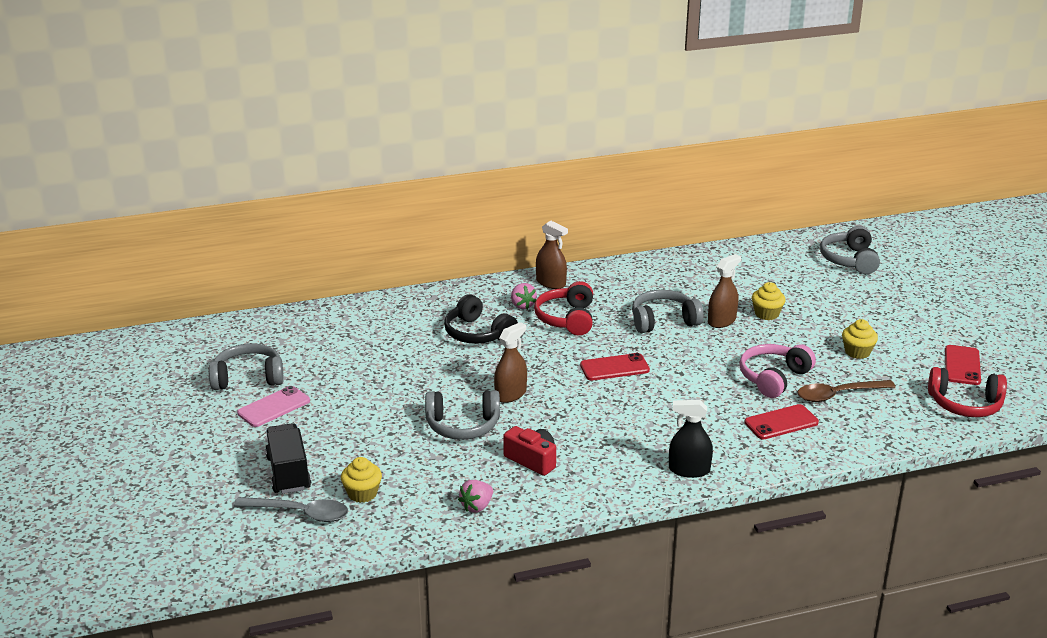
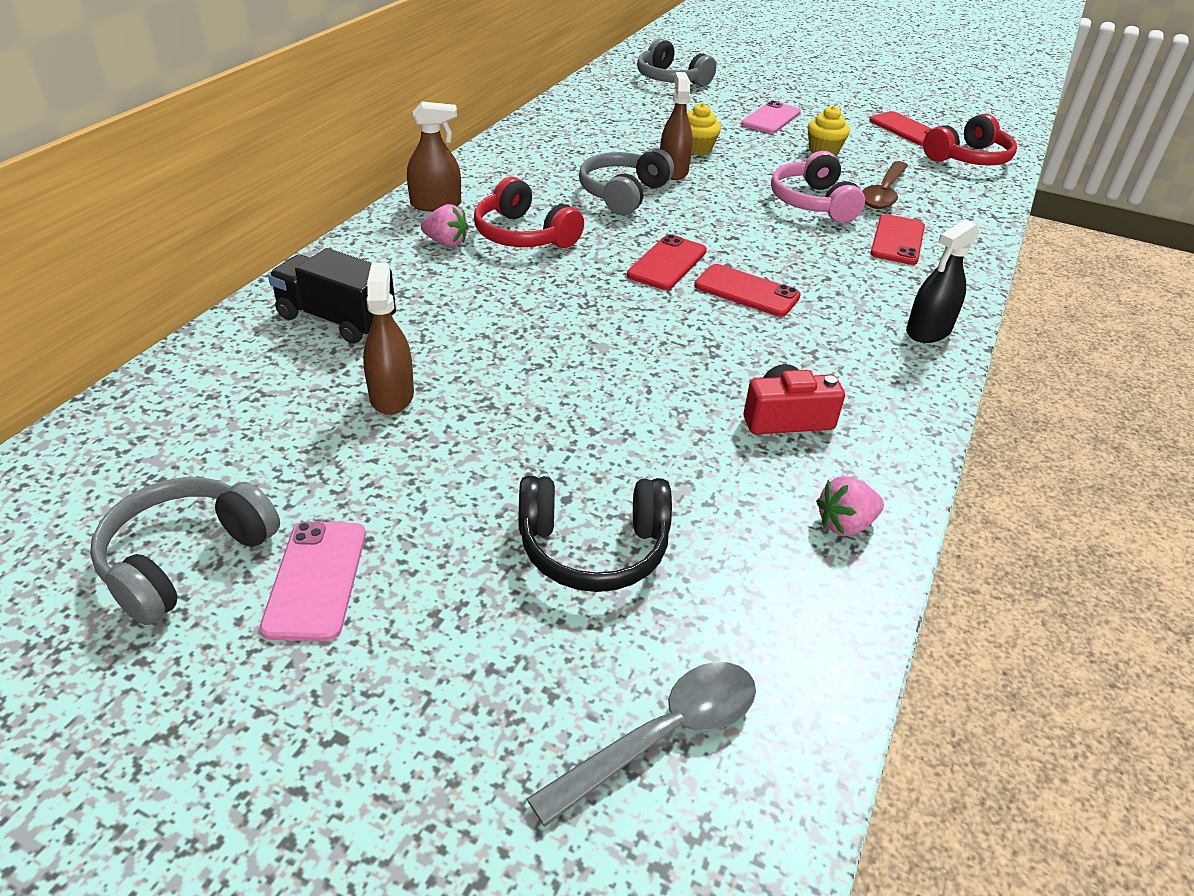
camera: 50 degrees left, 10 degrees up
black truck [265,423,311,494] -> black truck moved to [268,248,396,344]
yellow cupcake [341,457,382,503] -> none
grey headphones [425,390,500,440] -> none
black headphones [444,294,518,344] -> black headphones moved to [519,476,672,592]
pink strawberry [458,480,493,513] -> pink strawberry turned 75 degrees clockwise [816,476,884,536]
brown spray bottle [494,322,527,403] -> brown spray bottle moved to [363,263,414,415]
none -> red phone [694,264,801,317]
none -> pink phone [741,101,801,134]

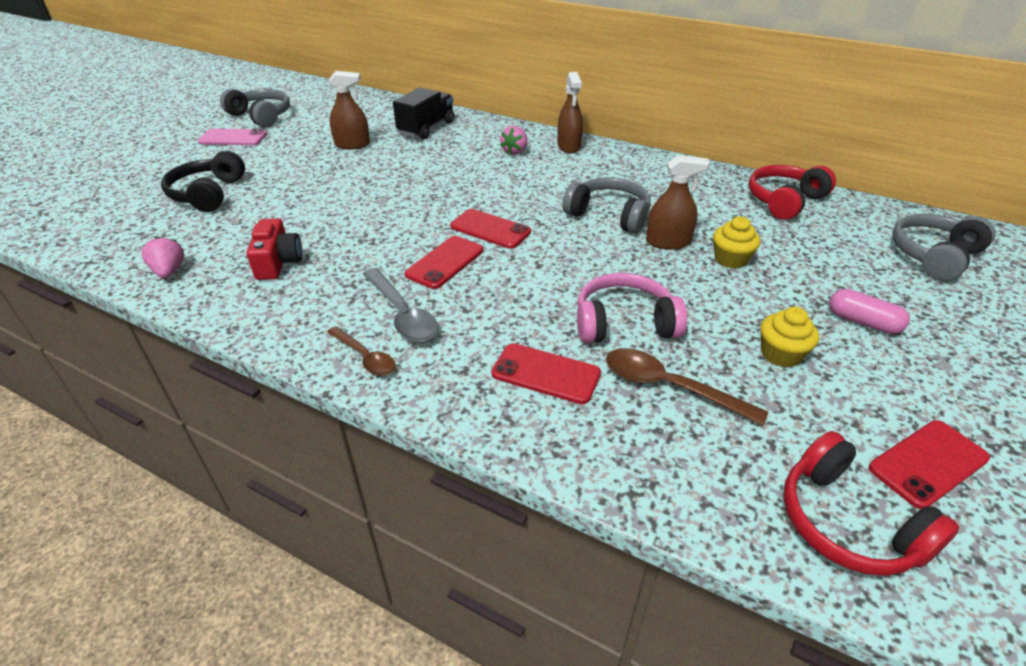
camera: 95 degrees right, 0 degrees up
red headphones [474,177,584,248] -> red headphones moved to [748,165,836,220]
grey spoon [526,662,756,827] -> grey spoon moved to [363,268,439,342]
pink phone [741,101,801,134] -> pink capsule [829,289,910,334]
black spray bottle [906,219,979,343] -> brown spoon [327,326,396,376]

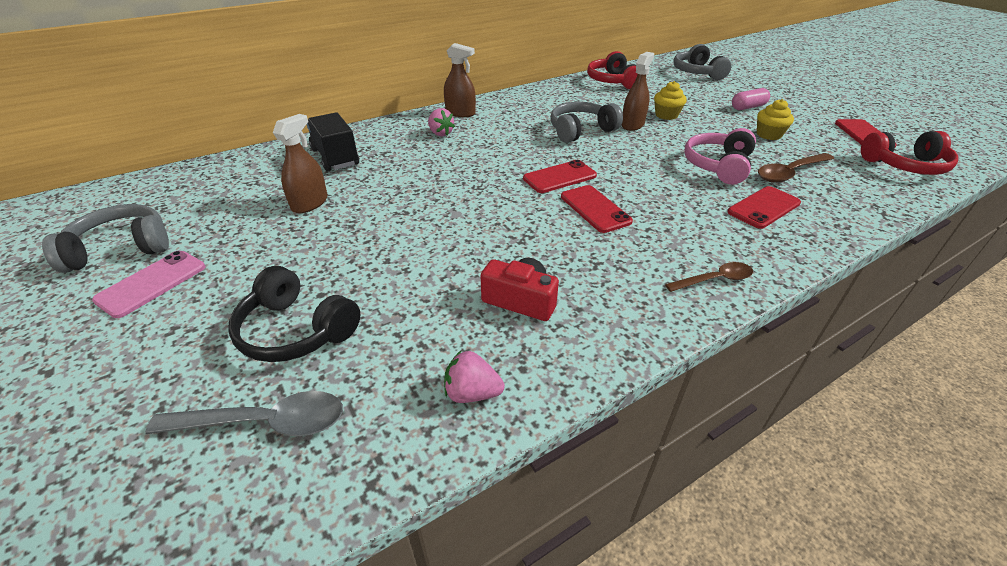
camera: 60 degrees left, 0 degrees up
grey spoon [363,268,439,342] -> grey spoon moved to [145,391,343,436]

